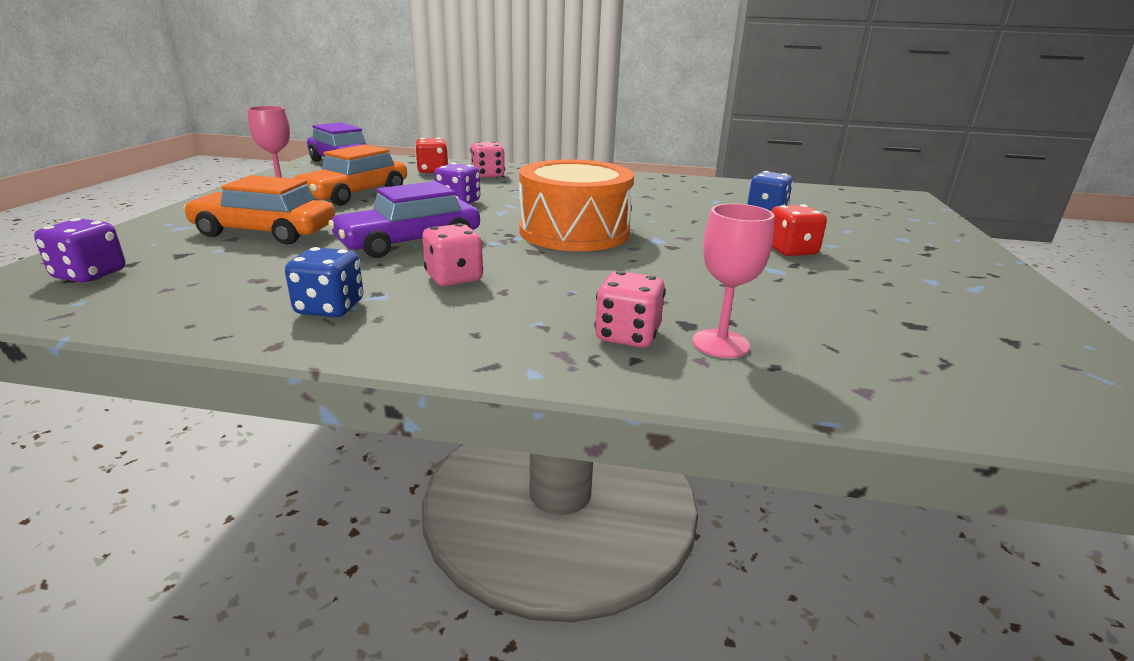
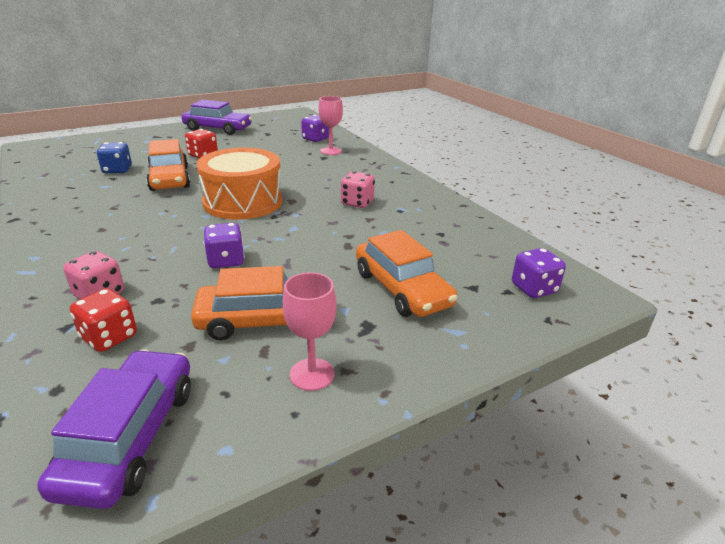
camera: 130 degrees left, 5 degrees up
blue dice [285,247,363,317] -> none
purple car [328,181,480,258] -> purple car moved to [181,100,252,135]
pink dice [594,271,666,348] -> none
none -> orange car [146,139,190,191]
none -> purple dice [301,115,329,142]

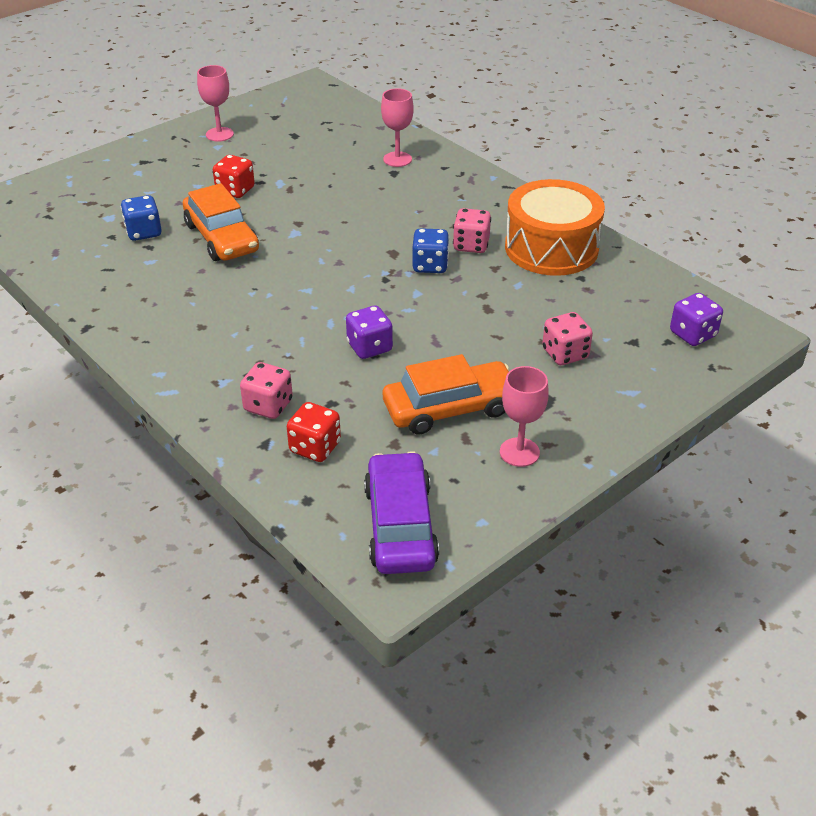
camera: 10 degrees left, 10 degrees up
purple car [181,100,252,135] -> pink goblet [197,65,234,142]
orange drum [196,148,282,220] -> orange drum moved to [505,179,605,276]
purple dice [301,115,329,142] -> none
orange car [356,230,457,317] -> pink dice [542,312,593,365]
none -> blue dice [412,228,449,273]

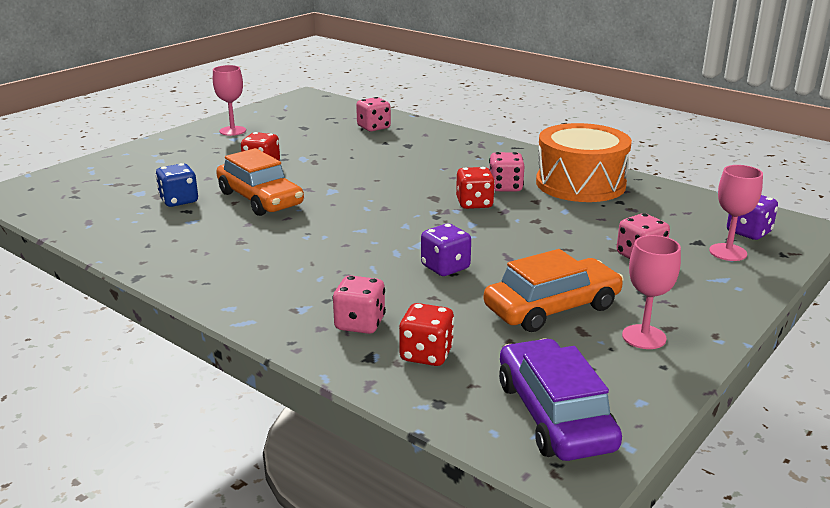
camera: 10 degrees left, 15 degrees down
pink goblet [381,88,414,167] -> pink goblet moved to [709,165,763,261]
blue dice [412,228,449,273] -> red dice [456,167,495,209]
none -> pink dice [356,97,391,132]

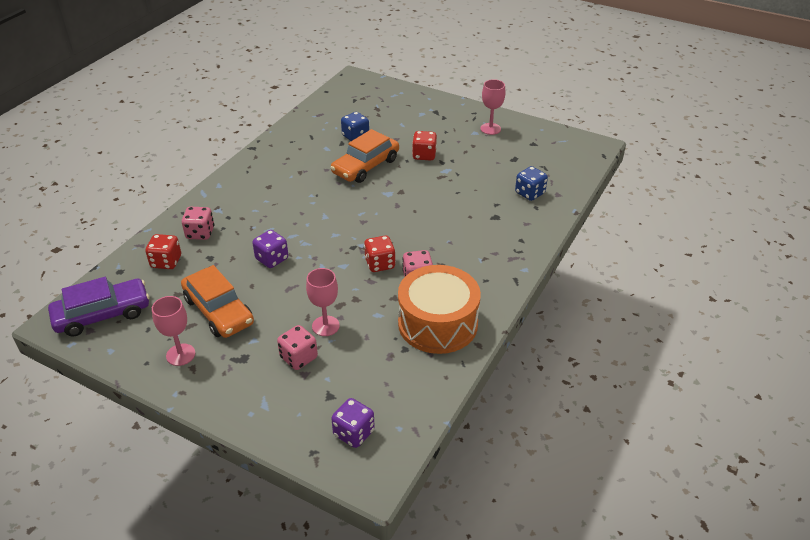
camera: 80 degrees right, 15 degrees up
pink dice [356,97,391,132] -> blue dice [515,166,548,201]
pink goblet [709,165,763,261] -> pink goblet moved to [306,268,340,336]

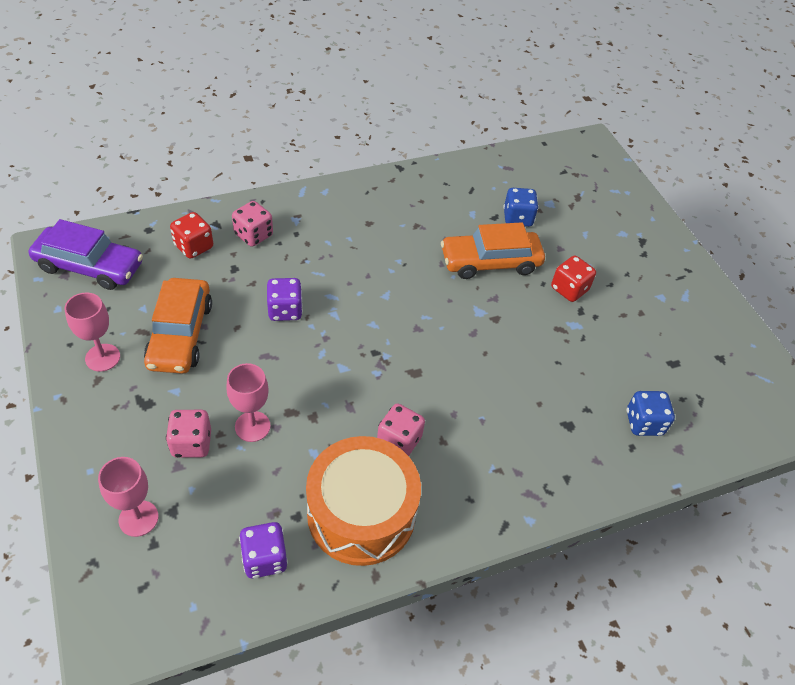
camera: 35 degrees right, 10 degrees up
purple dice [331,398,375,448] -> purple dice moved to [239,522,288,578]
red dice [364,236,396,272] -> none
pink goblet [480,79,505,135] -> pink goblet moved to [98,457,158,537]

